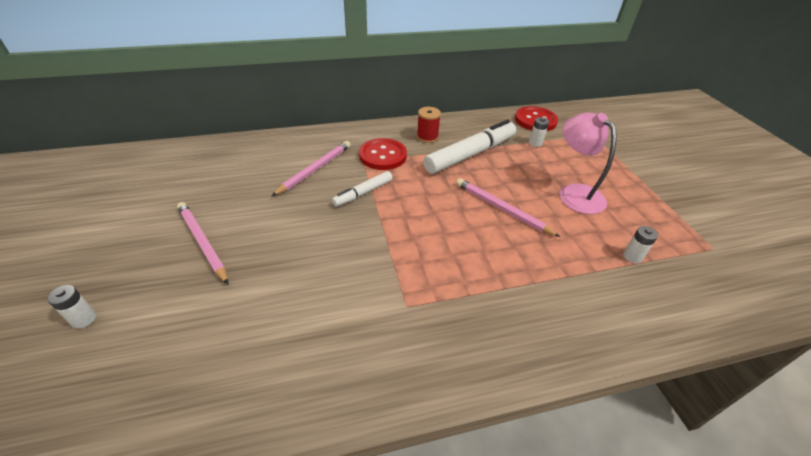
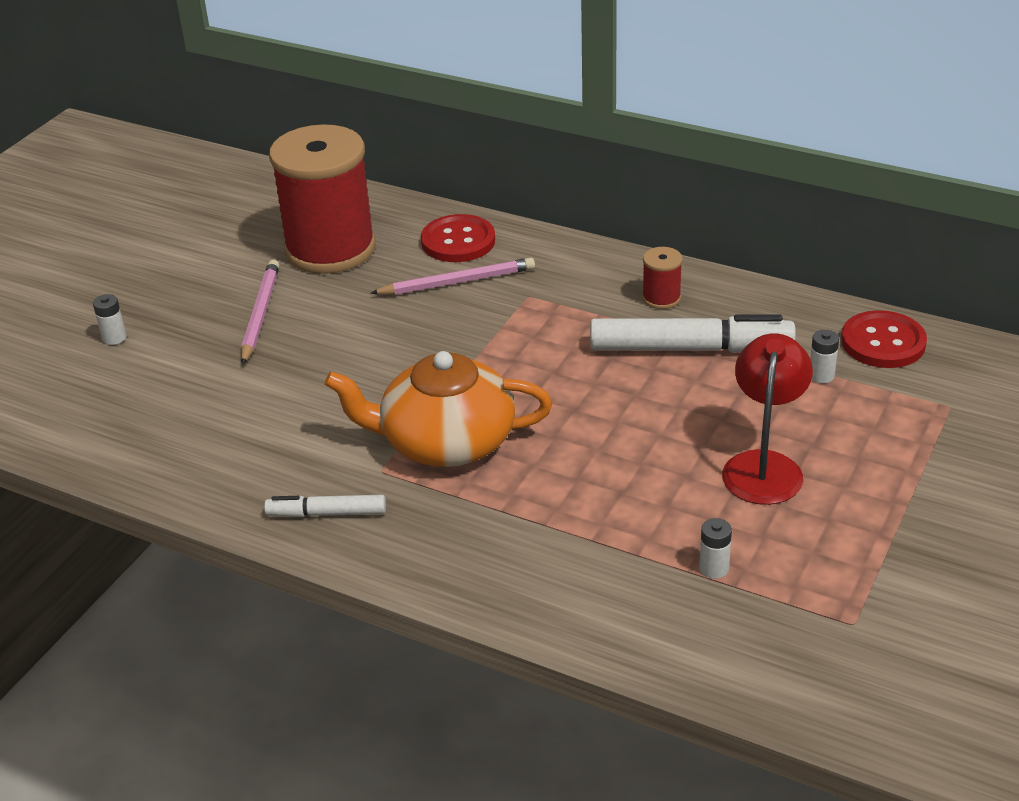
camera: 45 degrees right, 5 degrees down
white marker [332,171,393,207] -> white marker moved to [264,495,386,517]
red button [359,138,407,170] -> red button moved to [421,214,495,262]
pink pencil [456,178,561,237] -> none
pink lamp [559,112,617,214] -> red lamp [722,333,813,505]
none -> red spool [269,124,376,274]
none -> orange teapot [324,351,552,467]

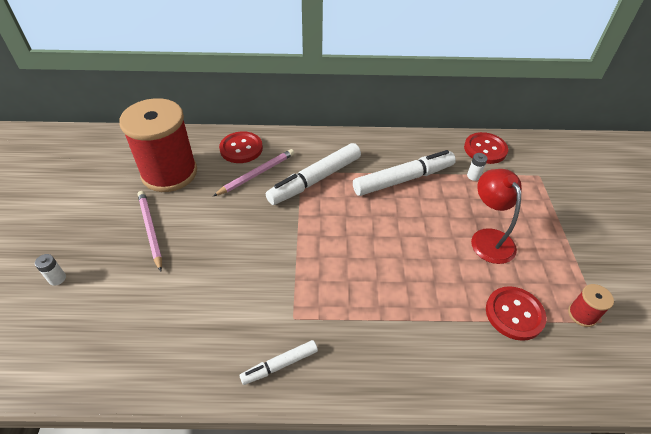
camera: 30 degrees left, 10 degrees up
orange teapot [324,351,552,467] -> none
red spool [642,247,683,309] -> red spool moved to [568,284,614,327]
white battery [699,518,732,579] -> red button [486,286,546,341]
none -> white marker [266,143,361,205]

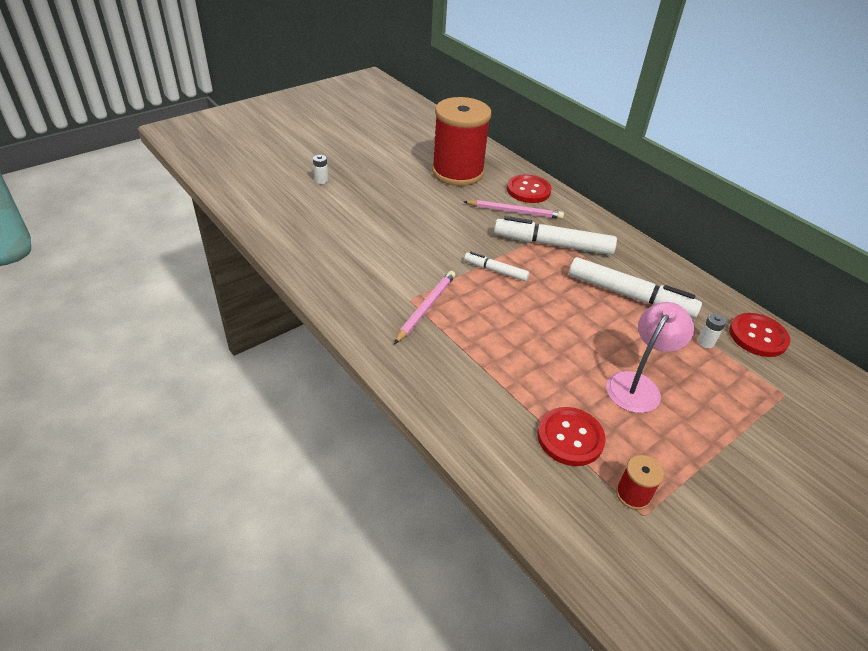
camera: 50 degrees right, 5 degrees down
pink pencil [138,191,162,271] -> pink pencil moved to [394,271,456,344]
white marker [240,340,318,385] -> white marker moved to [464,252,529,281]
red lamp [471,169,522,264] -> pink lamp [606,302,694,413]

